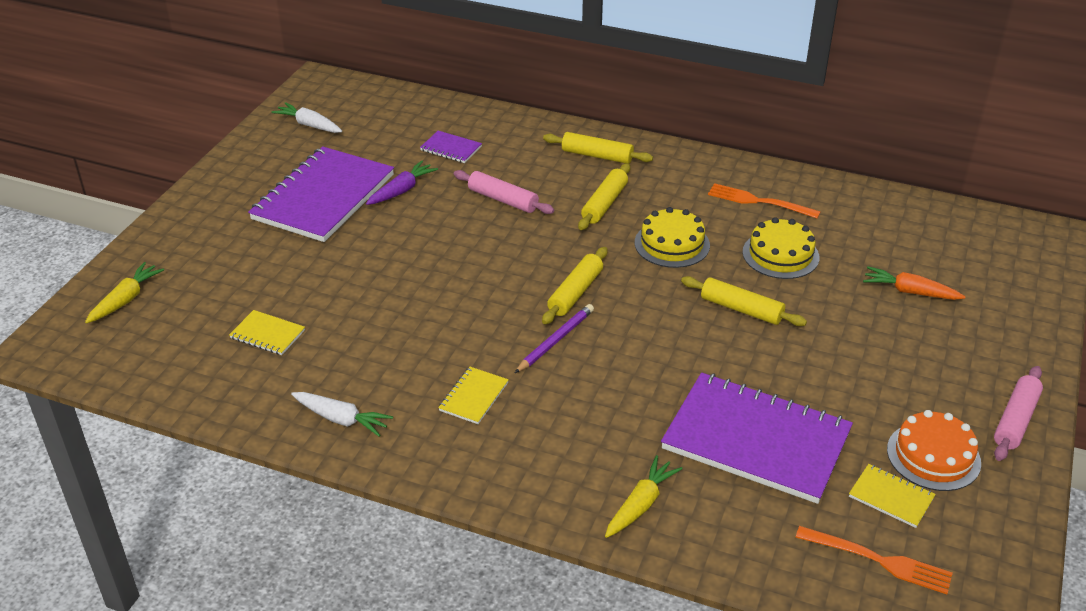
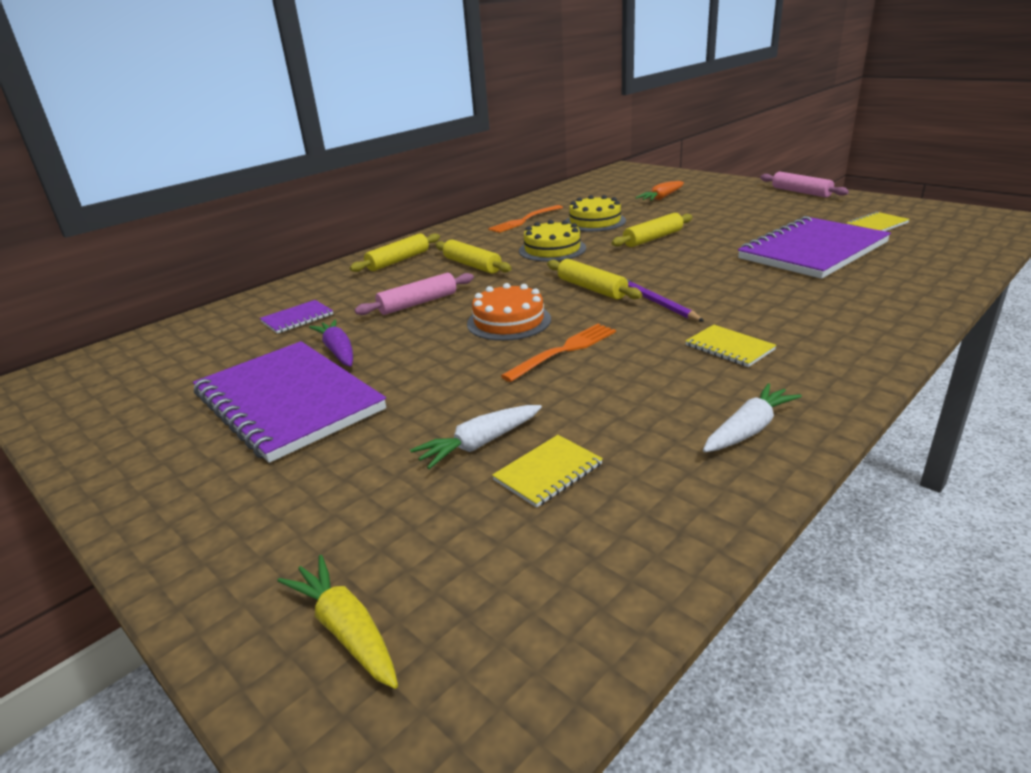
camera: 65 degrees left, 10 degrees down
white carrot [271,102,342,133] -> white carrot moved to [410,405,542,469]
yellow carrot [605,455,682,538] -> none
orange fork [795,526,953,594] -> orange fork moved to [501,324,616,382]
orange cake [887,410,981,491] -> orange cake moved to [467,283,551,341]

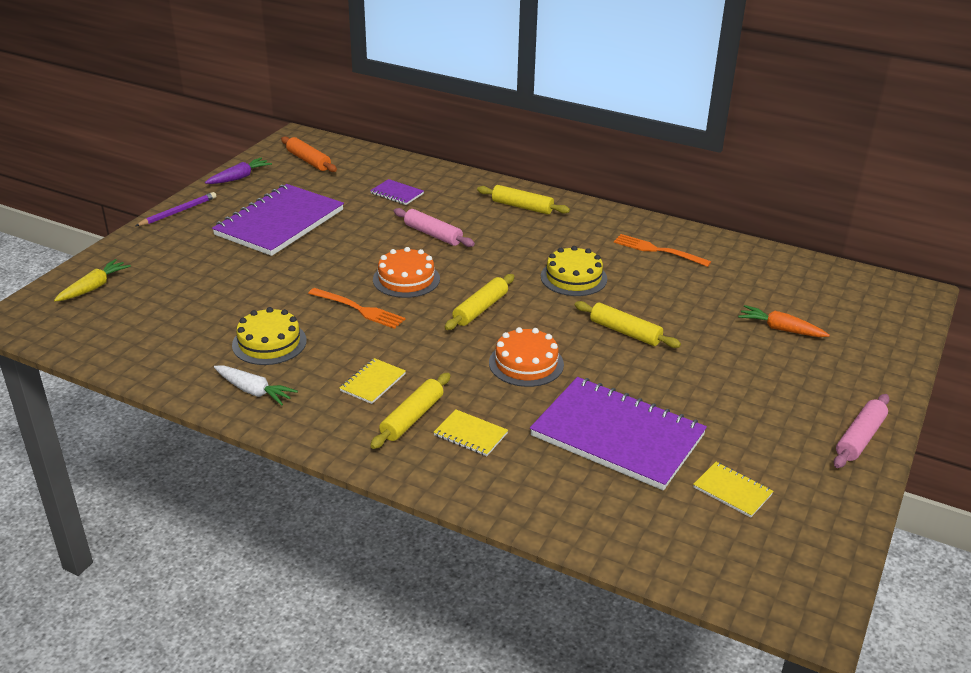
camera: 70 degrees right, 5 degrees up
purple carrot [309,319,353,367] -> purple carrot moved to [205,157,272,184]
white carrot [410,405,542,469] -> none
yellow rolling pin [435,239,512,274] -> yellow rolling pin moved to [370,373,450,449]
yellow notebook [492,435,603,508] -> yellow notebook moved to [434,409,508,456]
yellow cake [566,195,626,232] -> yellow cake moved to [232,307,307,365]
purple pencil [626,279,704,322] -> purple pencil moved to [135,192,216,226]
none -> orange rolling pin [281,136,337,172]
none -> orange cake [489,327,564,387]

